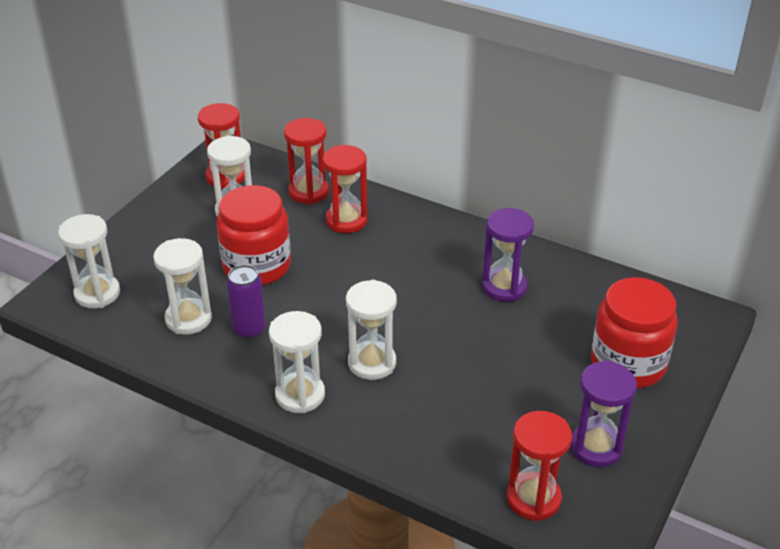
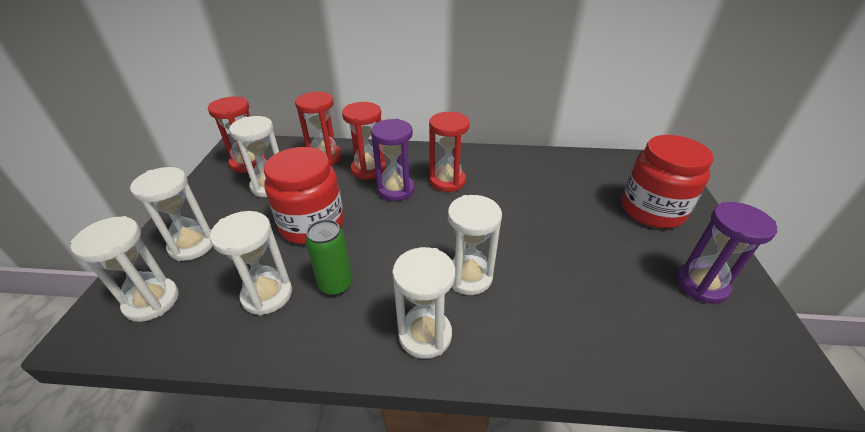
camera: 25 degrees left, 0 degrees up
purple can [226,265,266,339] -> green can [305,219,352,296]
purple hourglass [482,208,534,302] -> purple hourglass moved to [371,119,415,201]
red hourglass [507,411,572,521] -> red hourglass moved to [429,112,470,192]
none -> white hourglass [130,167,213,261]

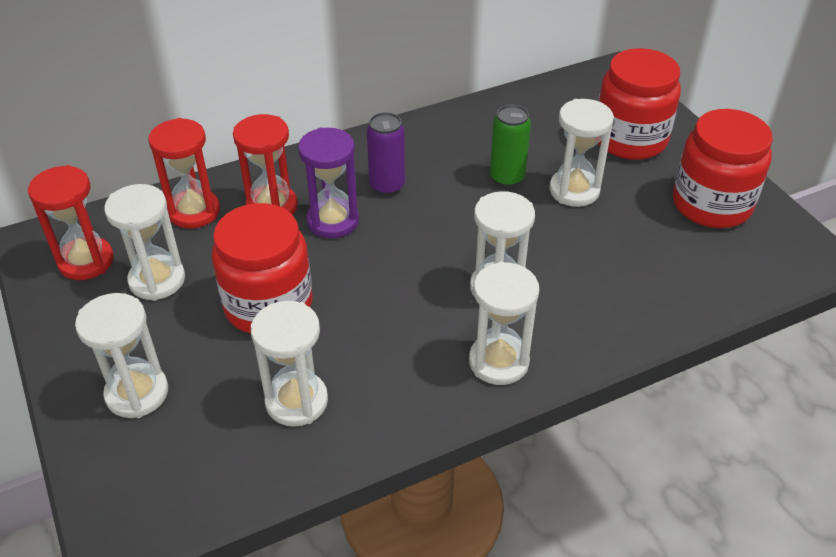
camera: 30 degrees left, 5 degrees up
white hourglass [71,216,179,322] -> white hourglass moved to [549,99,614,207]
green can [305,219,352,296] -> green can moved to [490,105,531,187]
red hourglass [429,112,470,192] -> purple can [367,112,405,195]
purple hourglass [676,202,777,304] -> red jar [673,109,773,228]

